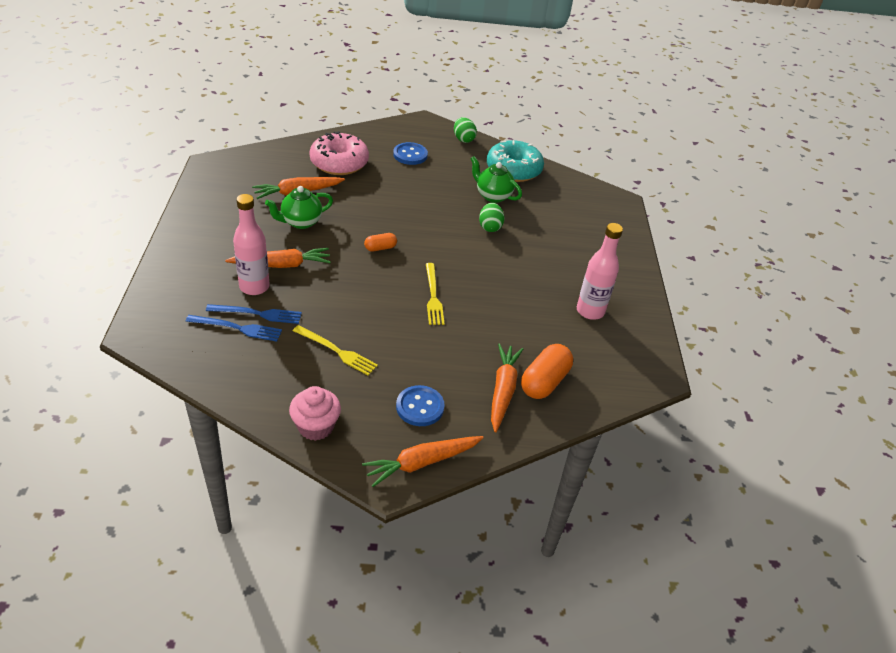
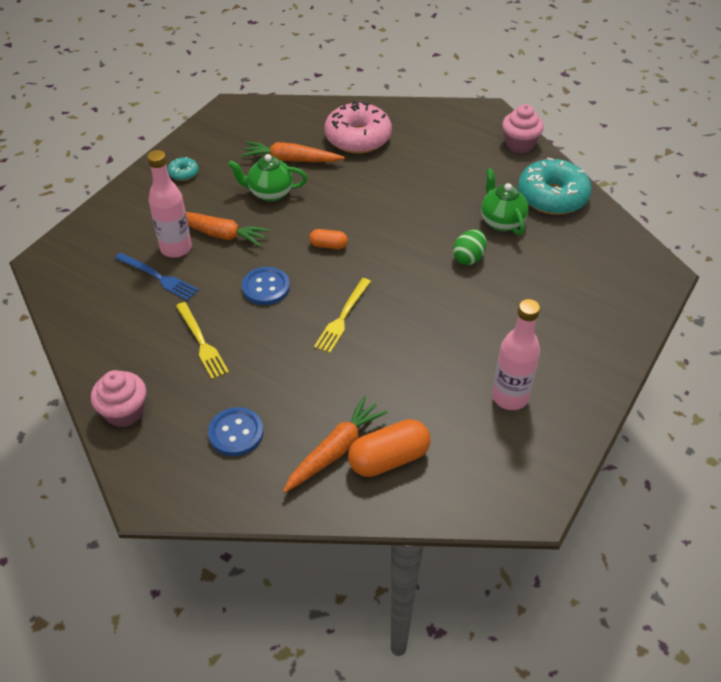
camera: 35 degrees right, 5 degrees up
blue fork [186,315,282,342] -> none
orange carrot [362,436,483,487] -> none
blue button [393,142,428,165] -> blue button moved to [242,267,290,305]
green egg [454,117,477,143] -> pink cupcake [502,104,544,153]
none -> turquoise donut [168,157,199,181]

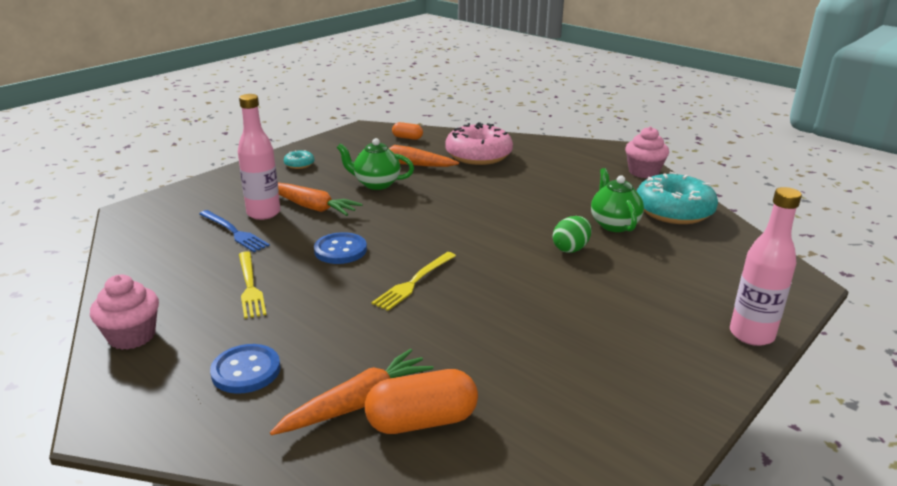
camera: 10 degrees right, 20 degrees down
orange capsule [309,229,348,249] -> orange capsule moved to [392,122,423,140]
pink bottle [492,299,540,410] -> pink bottle moved to [730,187,802,346]

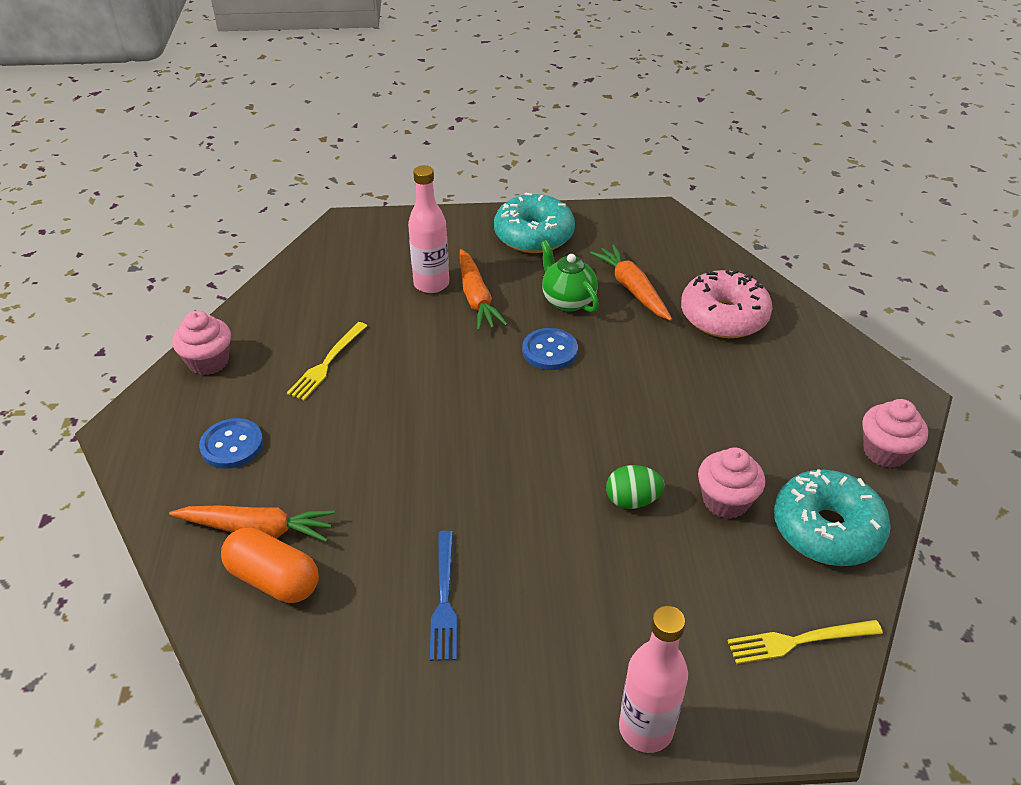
camera: 45 degrees right, 15 degrees up
blue fork [199,210,270,252] -> blue fork moved to [430,531,457,661]
turquoise donut [284,150,314,169] -> turquoise donut [494,192,575,253], size x2.29
blue button [314,232,367,264] -> blue button moved to [522,328,578,370]
yellow fork [372,252,456,311] -> yellow fork moved to [727,620,883,664]
orange capsule [392,122,423,140] -> none
green teapot [591,168,644,232] -> pink cupcake [698,447,765,519]

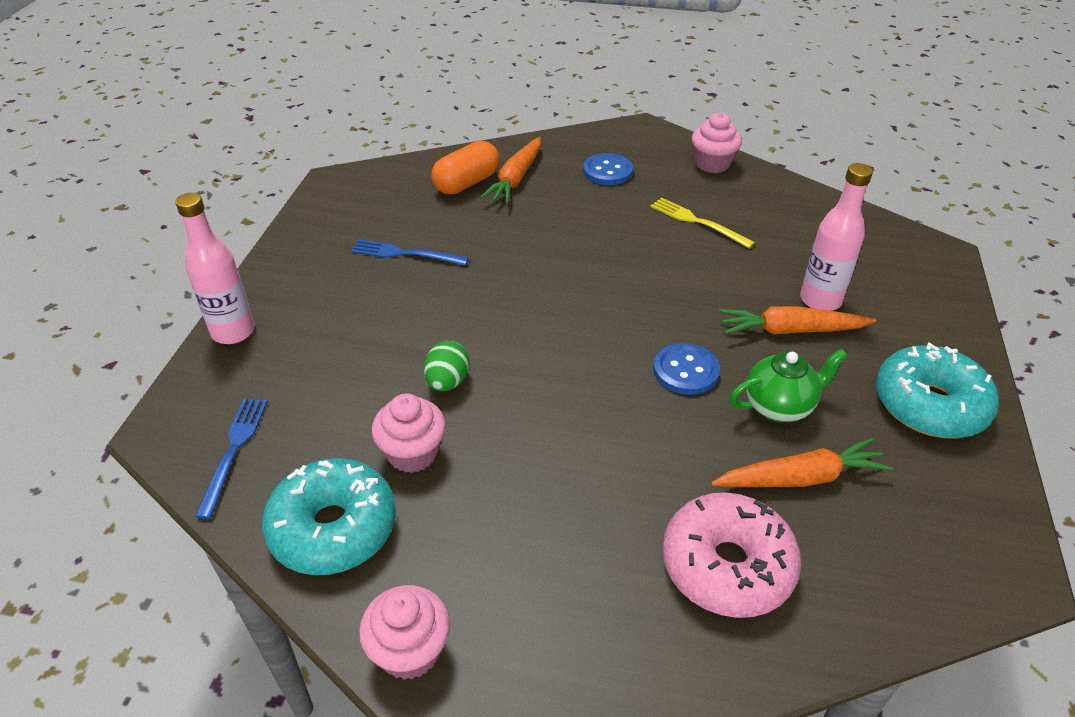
camera: 105 degrees right, 0 degrees up
yellow fork [727,620,883,664] -> blue fork [195,399,268,519]

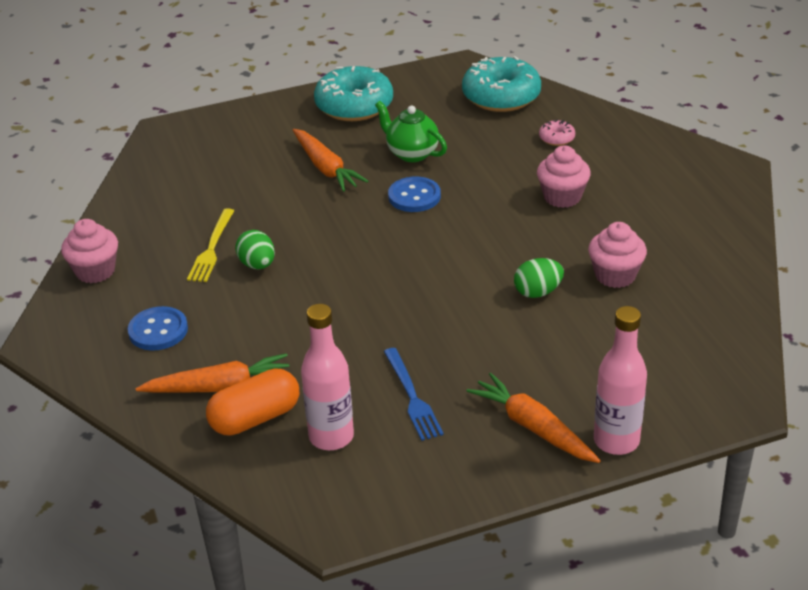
camera: 120 degrees left, 5 degrees down
blue fork [195,399,268,519] -> none
turquoise donut [262,458,396,575] -> turquoise donut moved to [462,56,541,112]
pink cupcake [359,585,450,680] -> pink cupcake moved to [537,146,591,208]
orange capsule [431,141,500,194] -> orange capsule turned 45 degrees counterclockwise [206,368,299,436]
pink donut [662,492,801,618] -> pink donut [539,119,575,146], size x0.44
orange carrot [711,438,893,487] -> orange carrot moved to [467,373,601,463]
pink bottle [800,163,873,311] -> pink bottle moved to [301,304,354,450]
none -> green egg [235,230,275,269]

